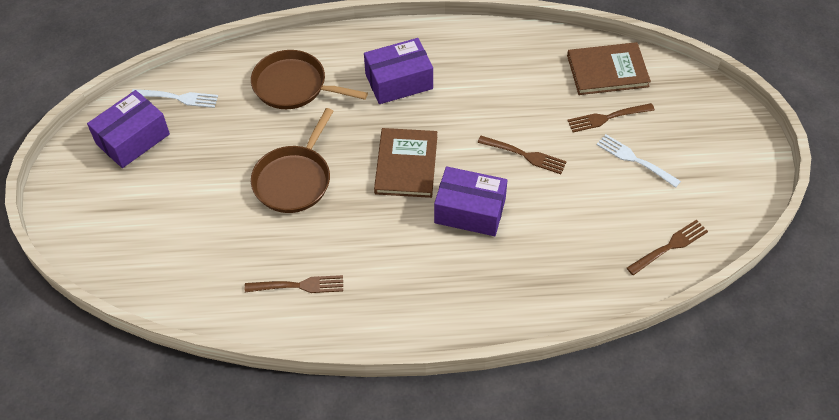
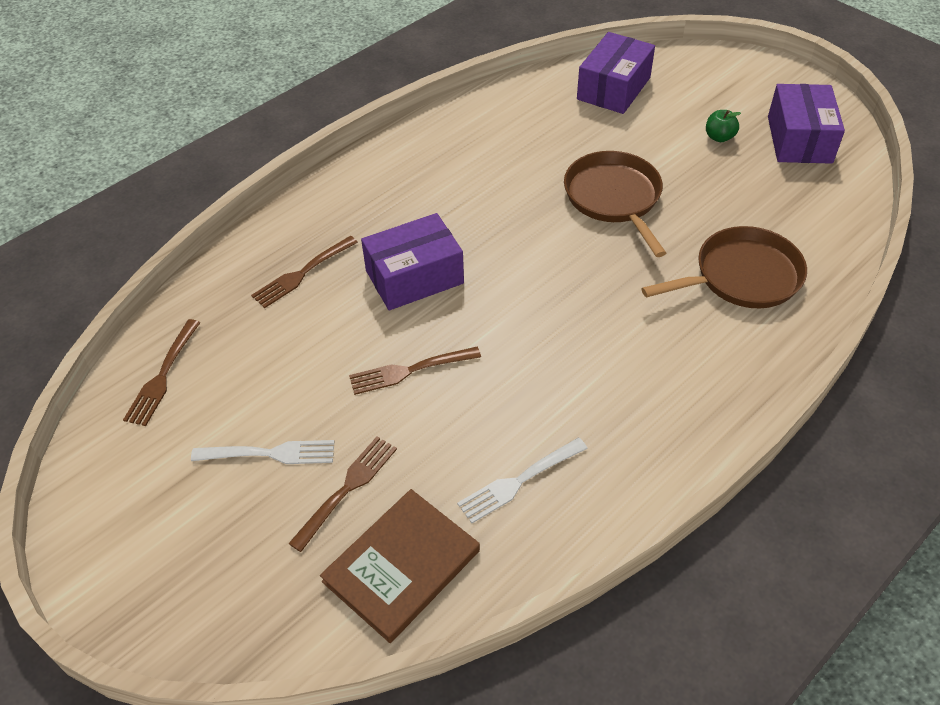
camera: 140 degrees right, 5 degrees down
white fork [131,89,218,108] -> white fork moved to [457,438,588,523]
brown fork [245,275,343,293] -> brown fork moved to [251,236,358,308]
purple box [364,38,433,104] -> purple box moved to [577,32,655,114]
brown book [374,128,437,198] -> none
none -> green apple [706,110,741,142]

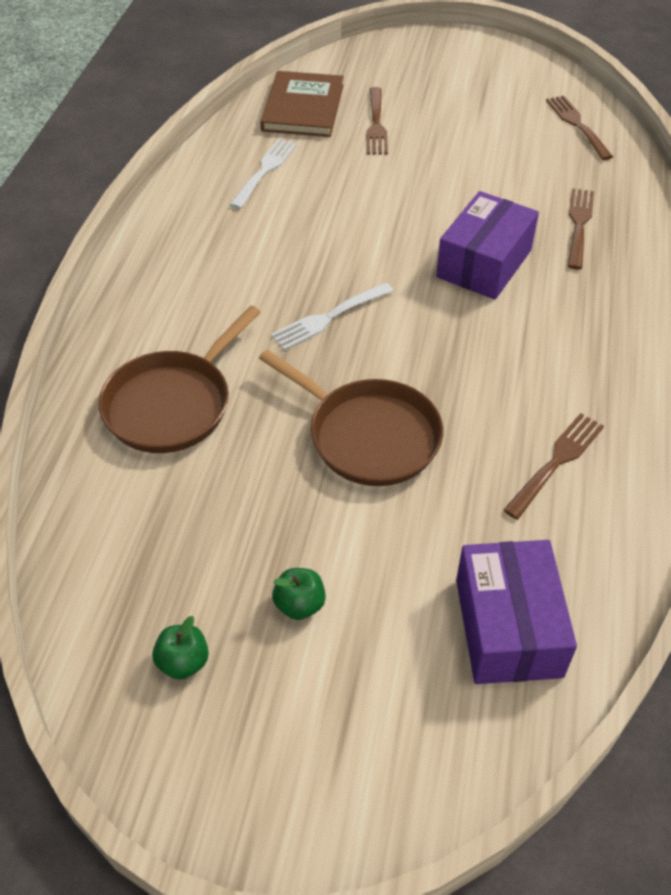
camera: 145 degrees right, 0 degrees up
white fork [191,440,334,464] -> white fork moved to [271,282,394,350]
brown fork [349,347,481,395] -> brown fork moved to [503,413,604,519]
purple box [768,84,845,164] -> green apple [152,616,209,680]

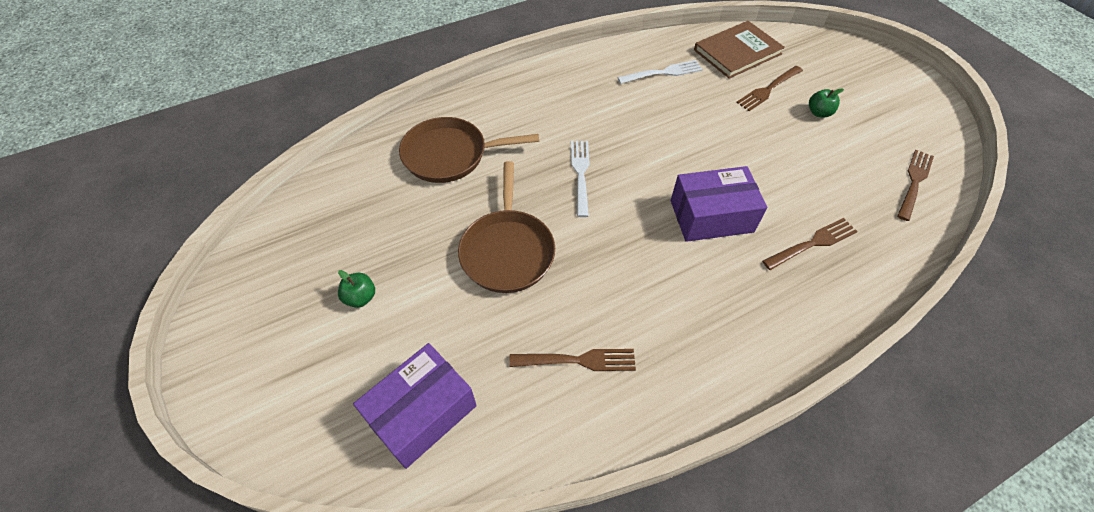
camera: 50 degrees right, 5 degrees up
green apple [152,616,209,680] -> green apple moved to [809,89,844,118]
white fork [271,282,394,350] -> white fork turned 75 degrees clockwise [571,141,590,217]

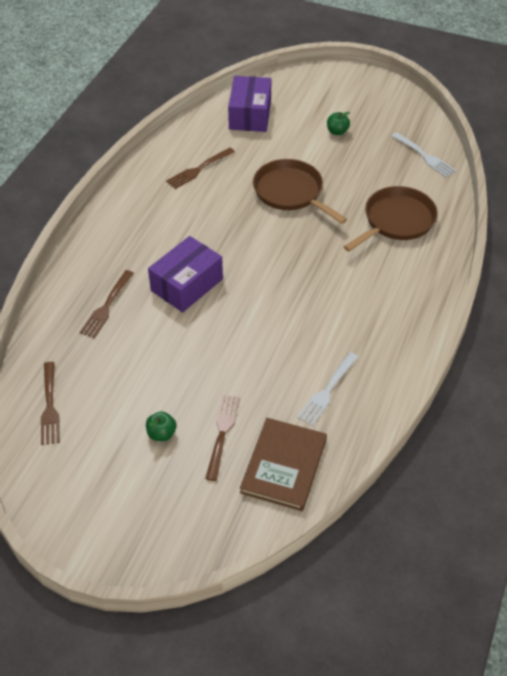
camera: 140 degrees right, 5 degrees down
white fork [571,141,590,217] -> white fork moved to [392,132,456,177]

